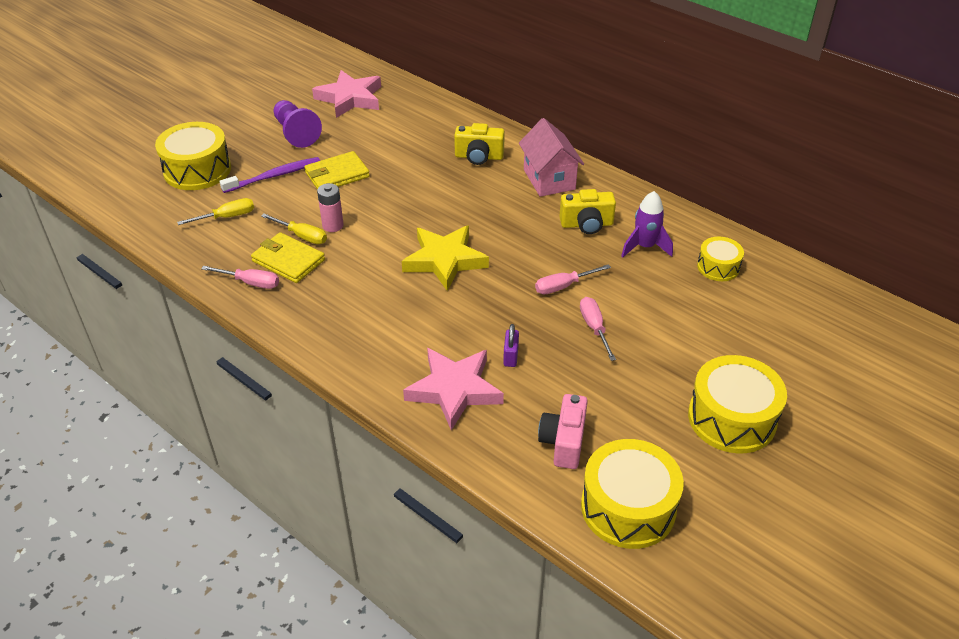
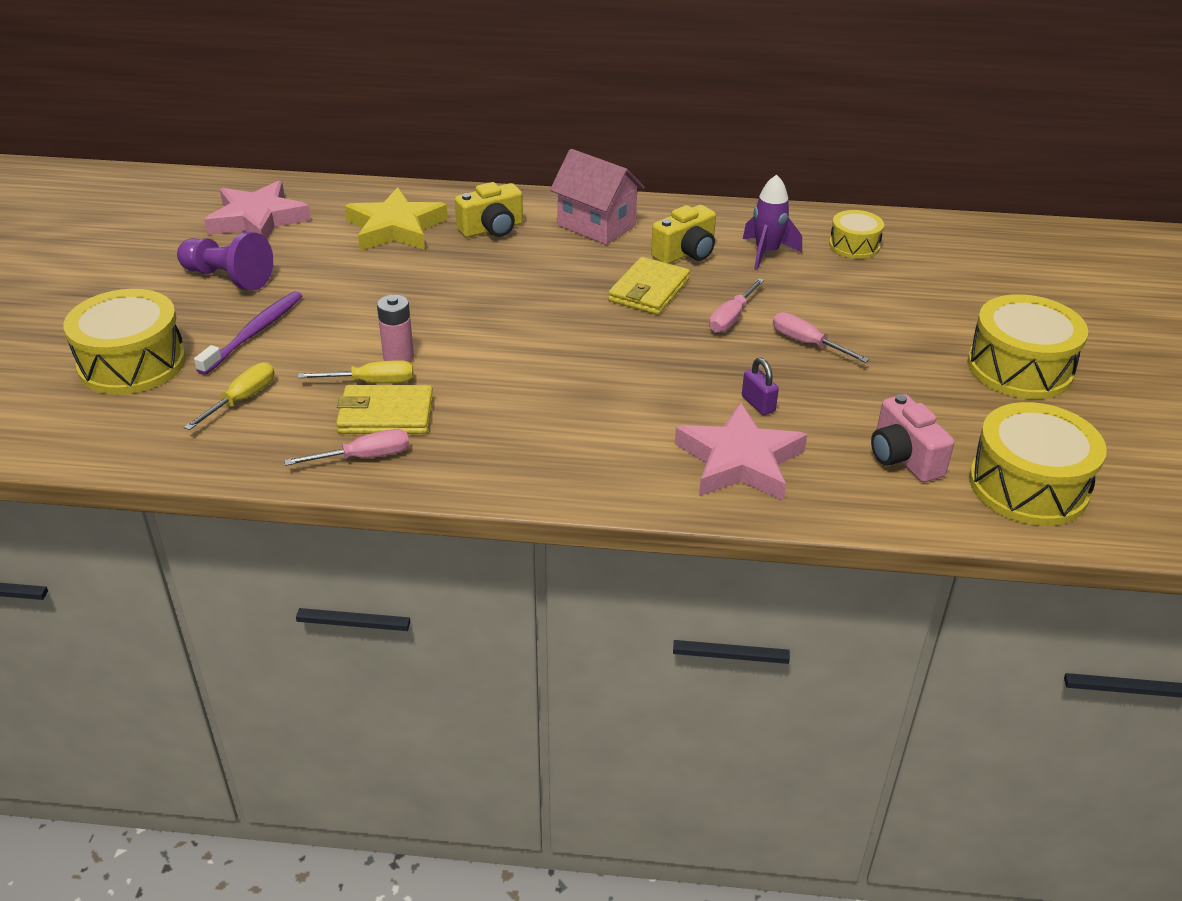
camera: 35 degrees left, 5 degrees down
yellow wallet [304,151,370,189] -> yellow wallet moved to [608,257,690,315]
yellow star [402,225,489,291] -> yellow star moved to [345,187,448,251]

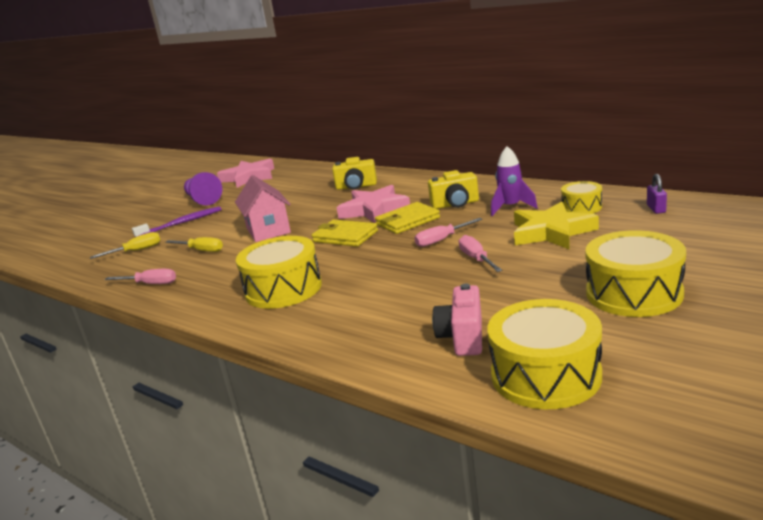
camera: 35 degrees right, 15 degrees down
yellow drum [63,289,186,395] -> yellow drum moved to [236,236,322,309]
yellow wallet [336,385,433,434] -> yellow wallet moved to [312,220,378,247]
yellow star [345,187,448,251] -> yellow star moved to [514,201,599,249]
pink battery [377,295,414,362] -> none
pink house [550,149,645,245] -> pink house moved to [235,175,291,242]
pink star [675,402,807,501] -> pink star moved to [337,185,410,223]
purple padlock [742,358,779,415] -> purple padlock moved to [647,174,667,214]

